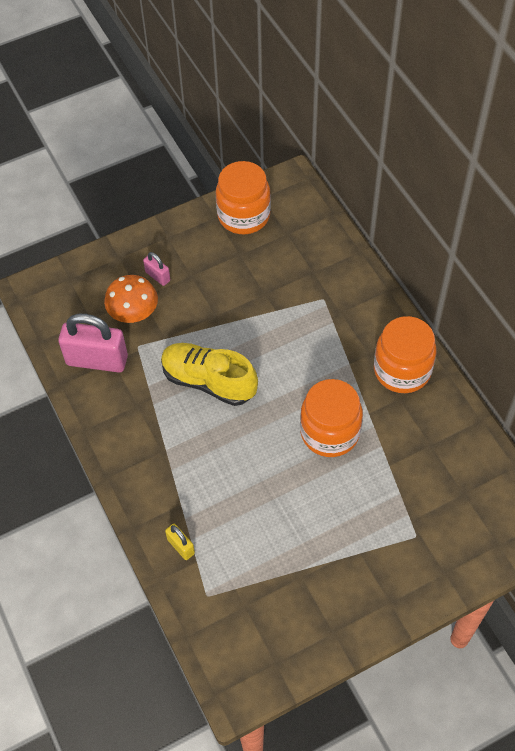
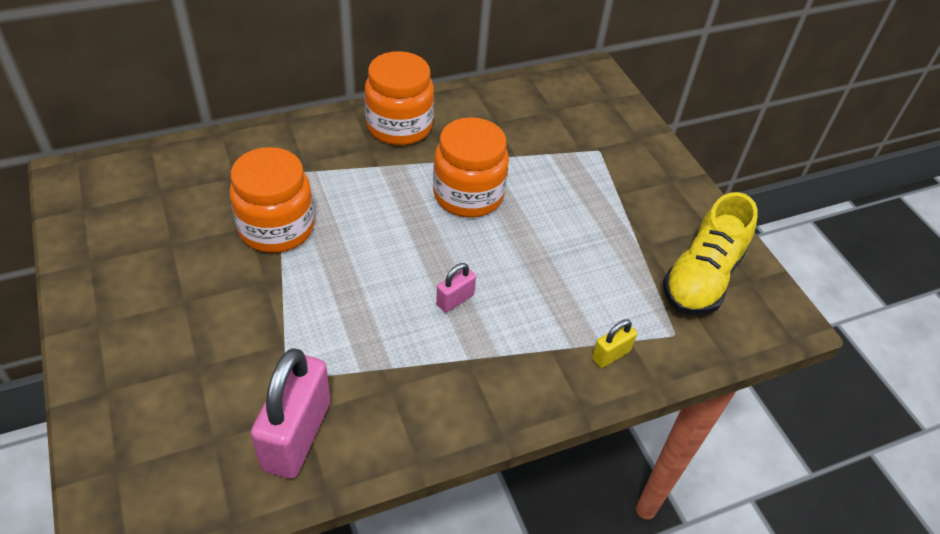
camera: 90 degrees left, 10 degrees down
orange mushroom [104,275,158,323] -> none
pink padlock [143,252,171,286] -> pink padlock moved to [436,263,476,313]
yellow shoe [161,343,258,406] -> yellow shoe moved to [663,192,758,315]
orange jar [216,161,271,234] -> orange jar moved to [229,147,314,253]

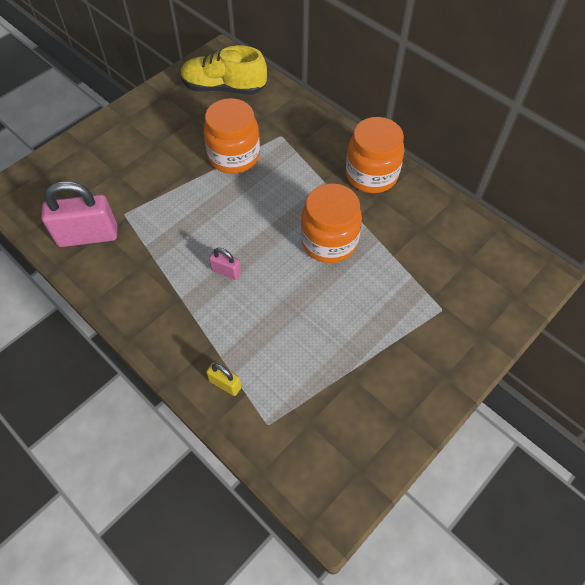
camera: 70 degrees right, 10 degrees up
yellow shoe [663,192,758,315] -> yellow shoe moved to [181,45,267,95]

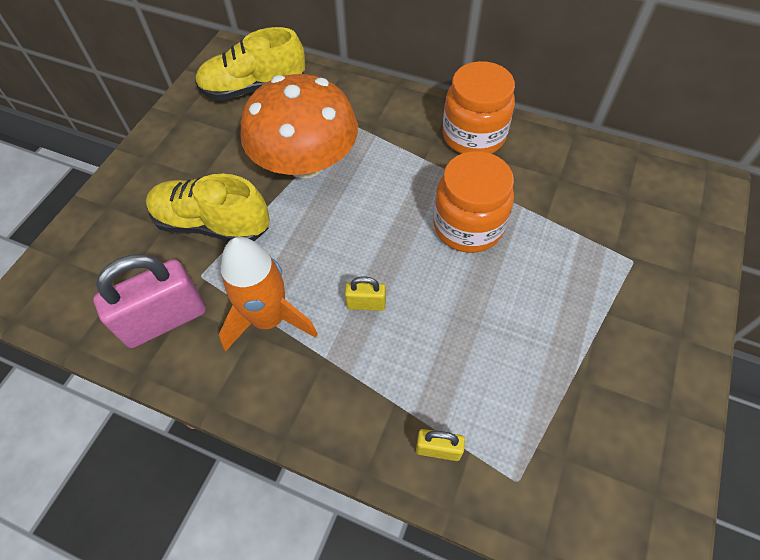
camera: 20 degrees left, 0 degrees up
orange jar [204,98,260,174] -> orange mushroom [240,74,358,178]
pink padlock [209,248,241,280] -> yellow padlock [345,276,386,311]
none -> yellow shoe [146,174,270,242]
none -> orange rocket [219,237,318,352]

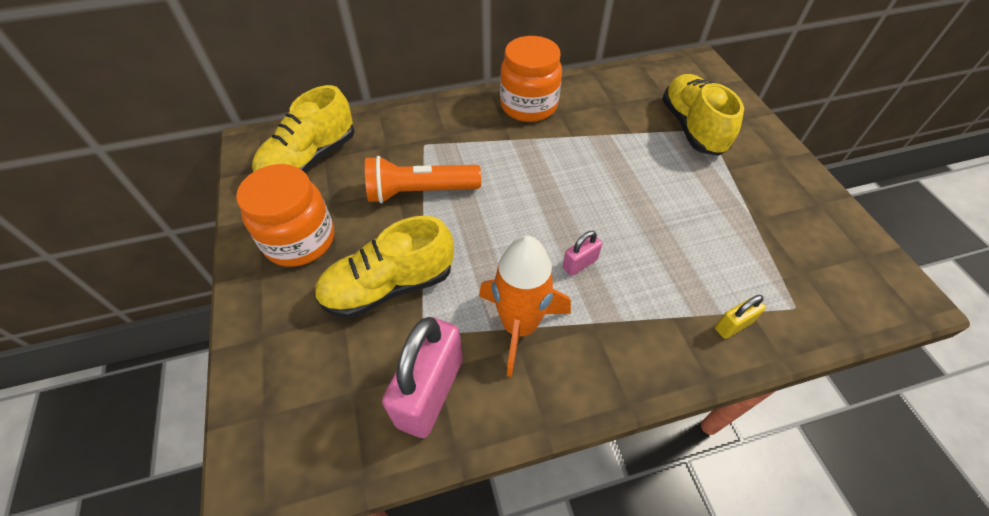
camera: 40 degrees left, 5 degrees down
orange mushroom [240,74,358,178] -> orange flashlight [365,156,481,203]
yellow padlock [345,276,386,311] -> pink padlock [563,231,602,276]
orange jar [433,151,514,253] -> orange jar moved to [236,164,334,267]
none -> yellow shoe [662,74,744,156]

